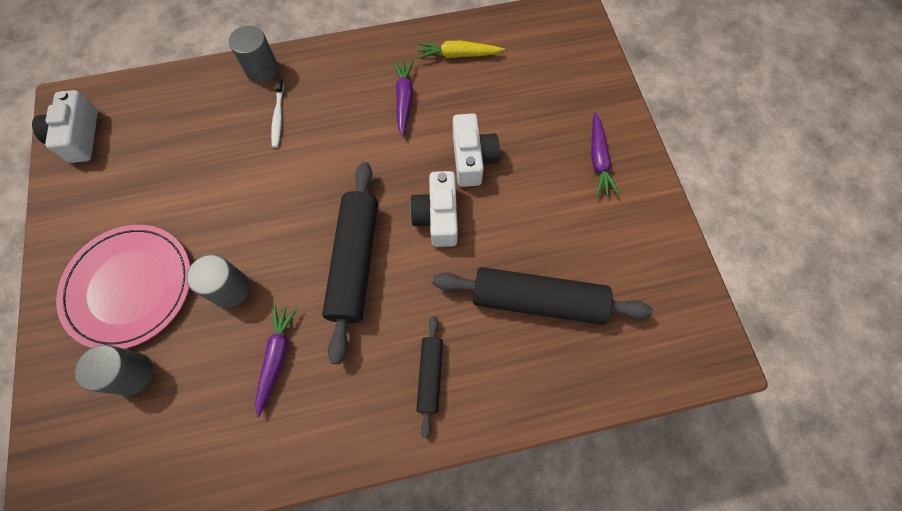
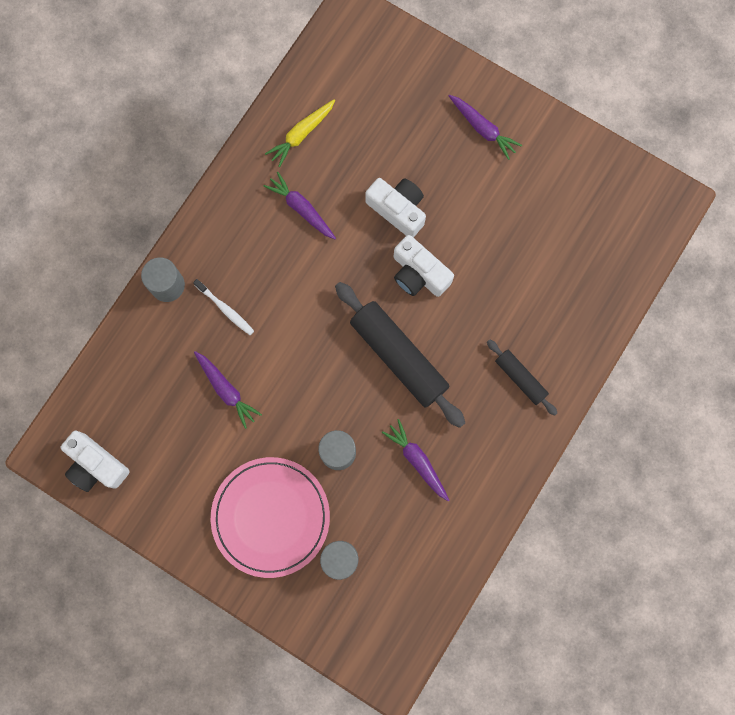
camera: 45 degrees left, 10 degrees up
black rolling pin [433,267,653,325] -> none
none -> purple carrot [194,351,262,429]

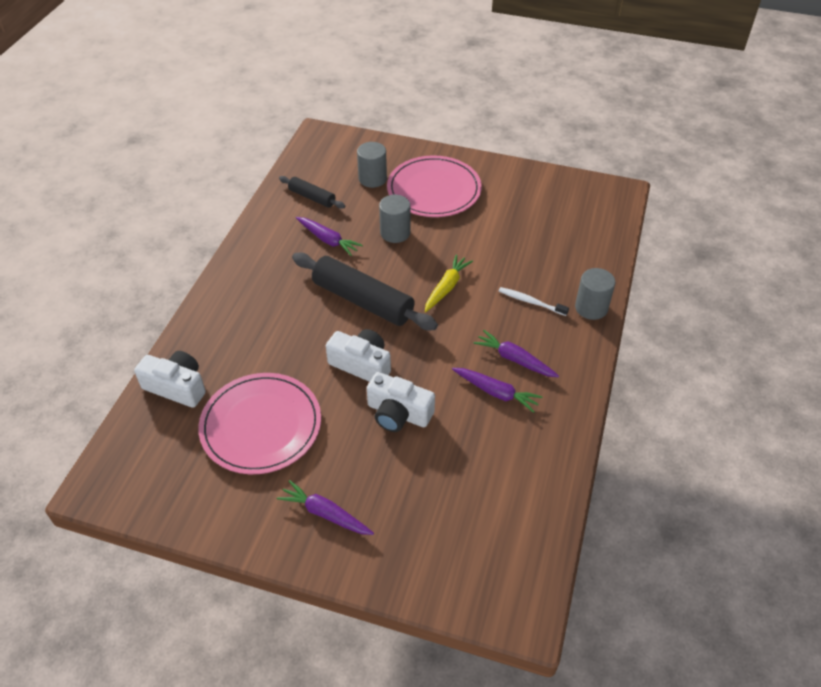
camera: 165 degrees right, 30 degrees down
white camera [61,431,130,492] -> white camera moved to [134,351,206,408]
purple carrot [194,351,262,429] -> purple carrot moved to [473,330,559,377]
yellow carrot [265,99,335,167] -> yellow carrot moved to [425,254,473,312]
black rolling pin [487,339,557,416] -> black rolling pin moved to [279,176,345,209]
none -> pink plate [198,373,321,474]

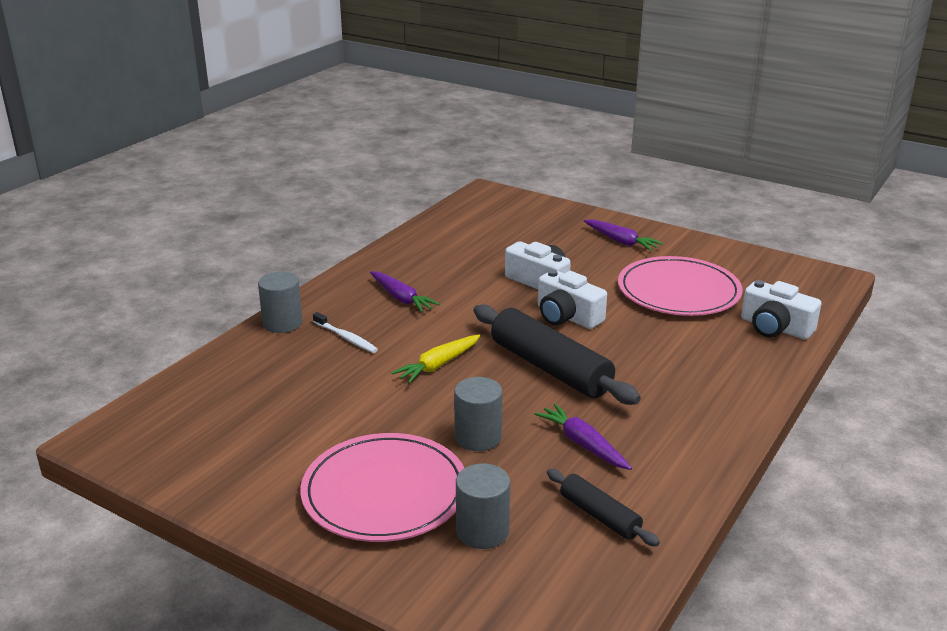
camera: 165 degrees left, 20 degrees down
purple carrot [452,368,542,413] -> none

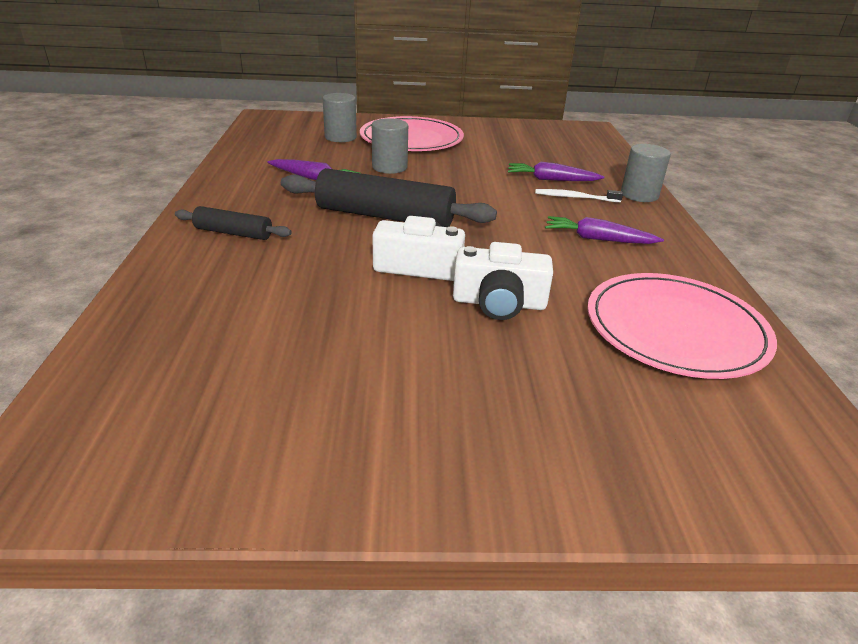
camera: 145 degrees right, 5 degrees up
yellow carrot [391,334,480,384] -> none
black rolling pin [547,469,660,547] -> black rolling pin moved to [175,206,291,240]
purple carrot [584,219,663,251] -> purple carrot moved to [508,162,604,181]
pink plate [618,256,743,316] -> pink plate moved to [587,273,777,379]
white camera [741,280,821,339] -> none

